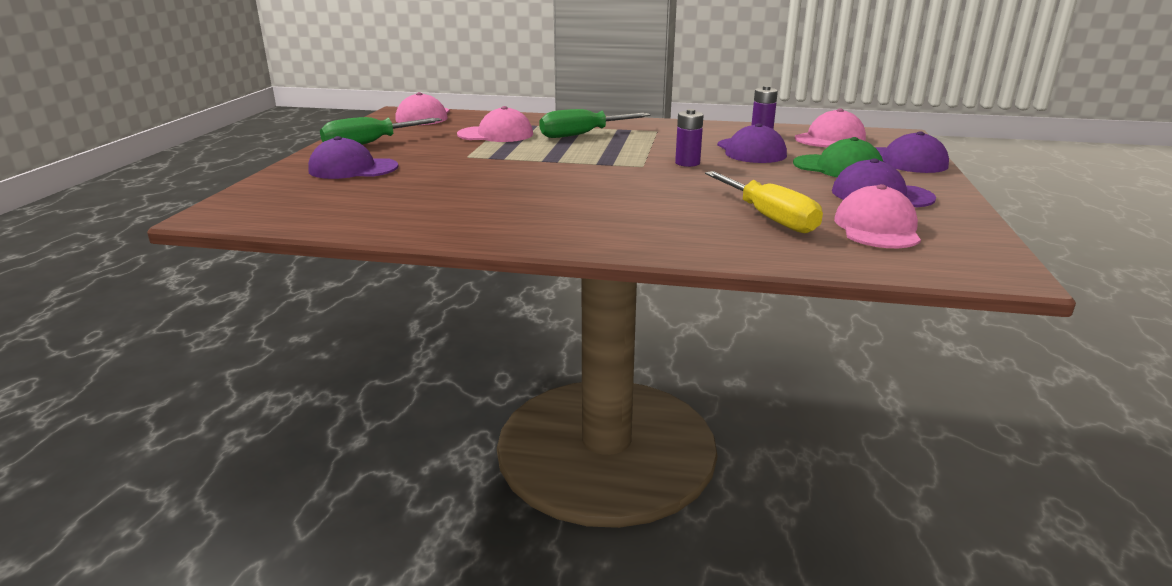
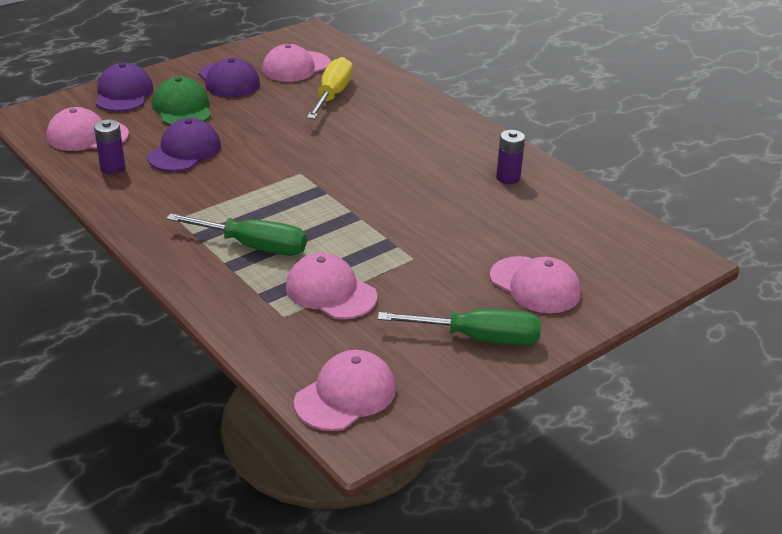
camera: 140 degrees left, 10 degrees up
purple cap [308,136,398,179] -> pink cap [490,256,581,313]
purple battery [675,109,704,167] -> purple battery moved to [496,130,525,184]

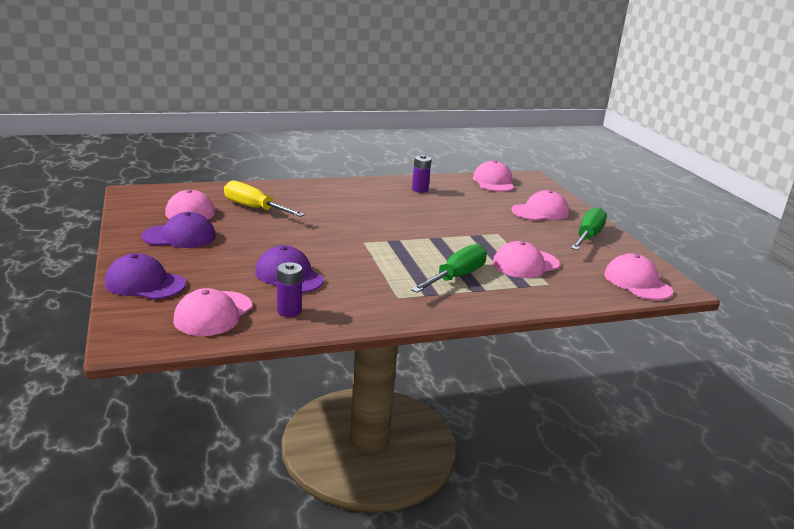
camera: 70 degrees left, 10 degrees down
green cap [152,77,211,125] -> none
none -> pink cap [473,160,514,192]

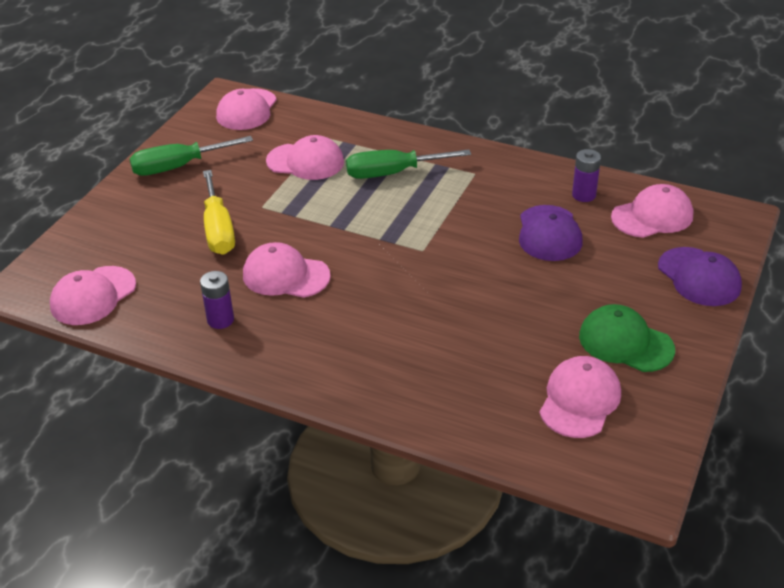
camera: 135 degrees left, 15 degrees up
purple cap [141,212,216,248] -> green cap [579,304,675,372]
yellow screwdriver [224,180,305,217] -> yellow screwdriver moved to [203,170,235,255]
pink cap [511,190,569,220] -> pink cap moved to [243,242,331,298]

